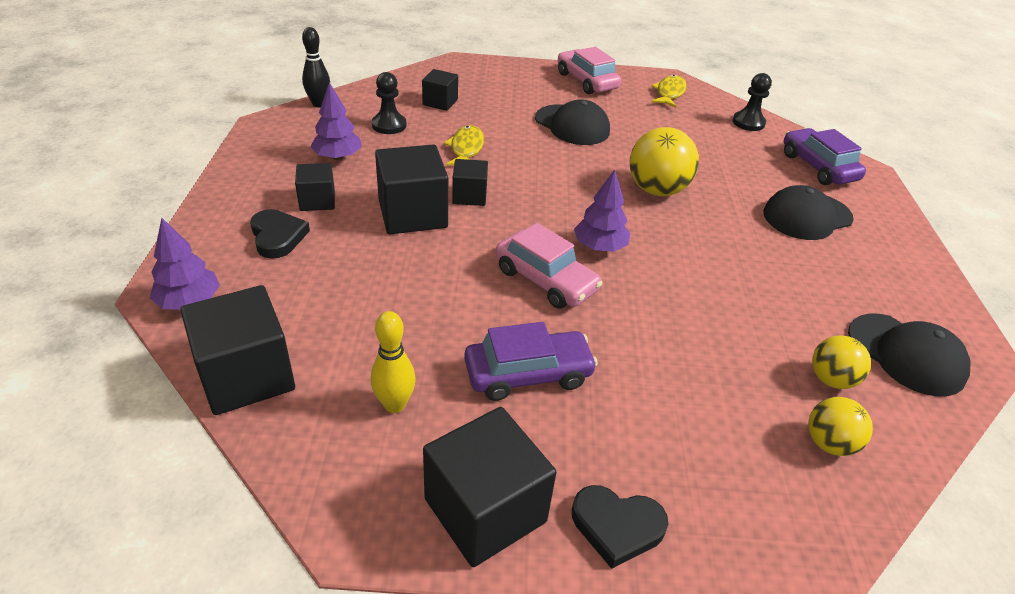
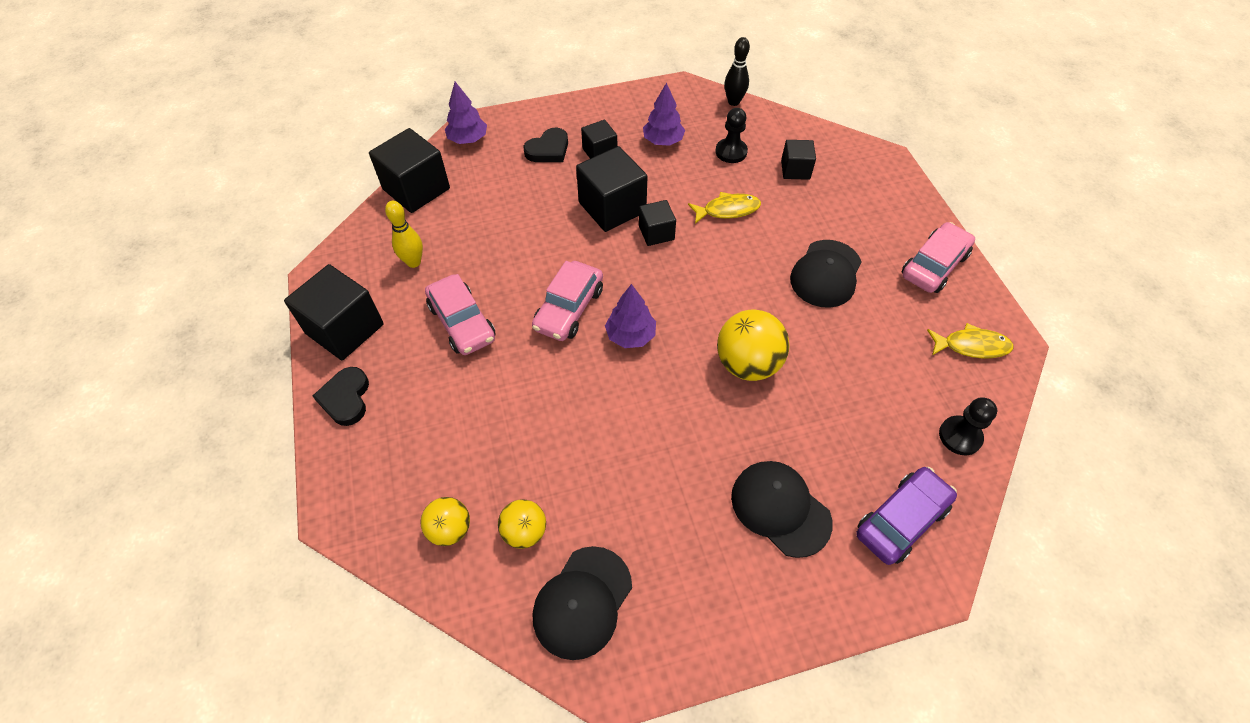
camera: 75 degrees right, 15 degrees up
purple car [464,322,598,401] -> pink car [425,274,496,355]

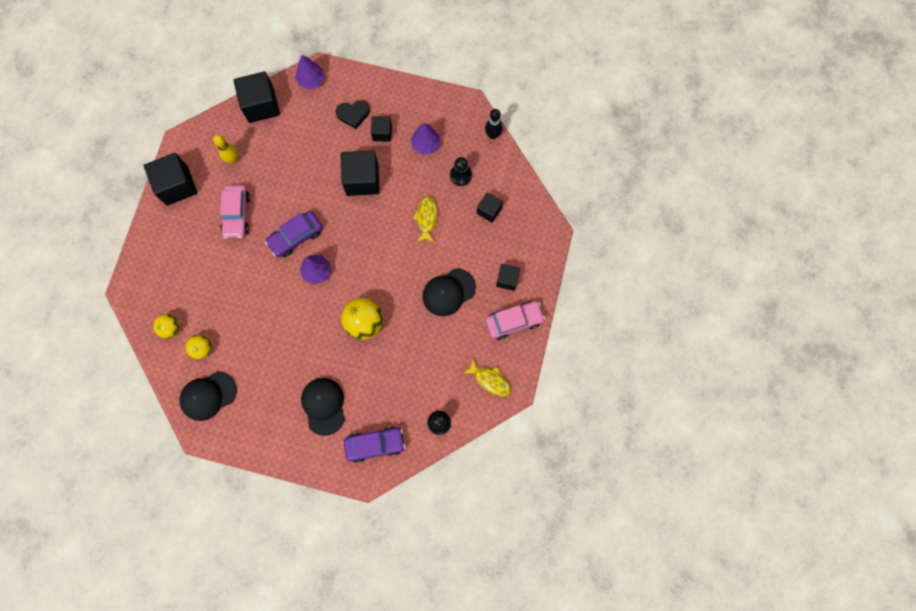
camera: 30 degrees right, 20 degrees up
black heart [313,367,369,426] -> none
pink car [532,261,603,341] -> purple car [265,211,323,257]
black cube [639,200,676,246] -> black cube moved to [496,264,520,291]
yellow fish [688,192,761,224] -> yellow fish turned 105 degrees counterclockwise [412,196,438,243]

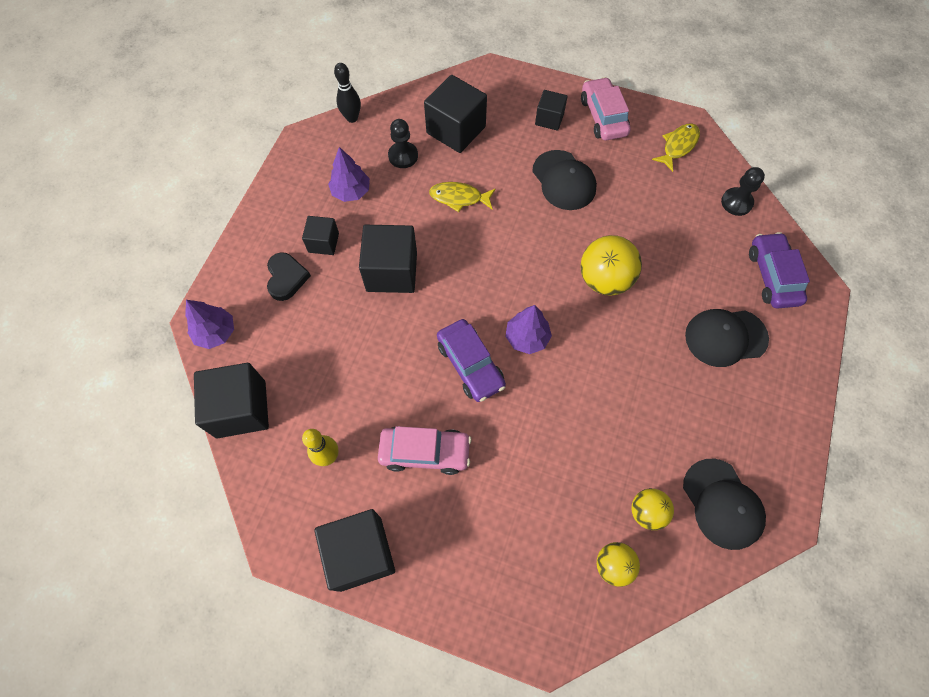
camera: 85 degrees left, 10 degrees down
black cube [477,192,503,223] -> black cube [424,75,487,153], size x1.77

